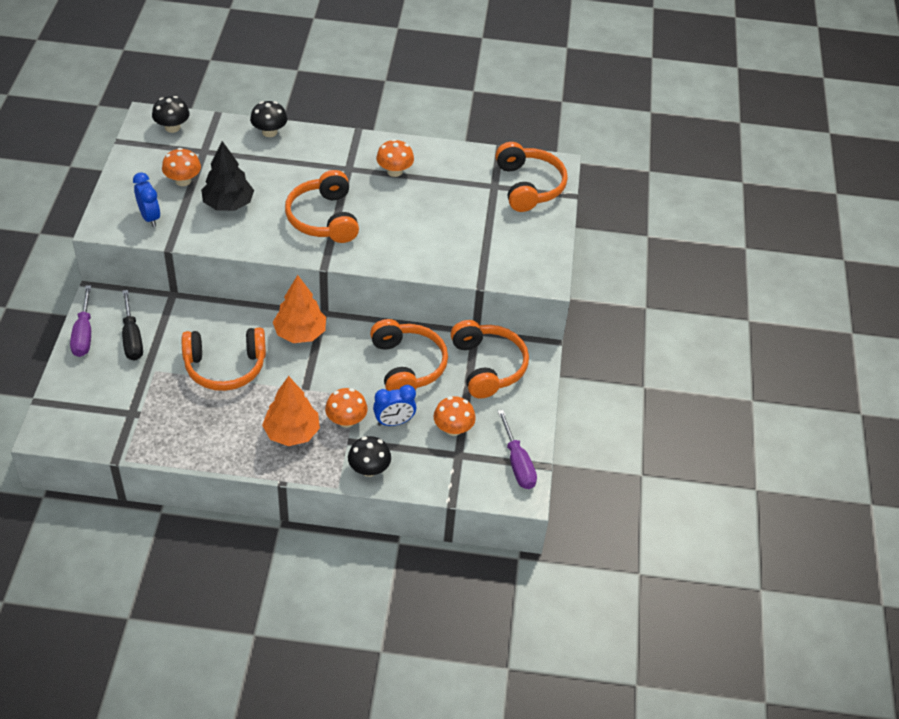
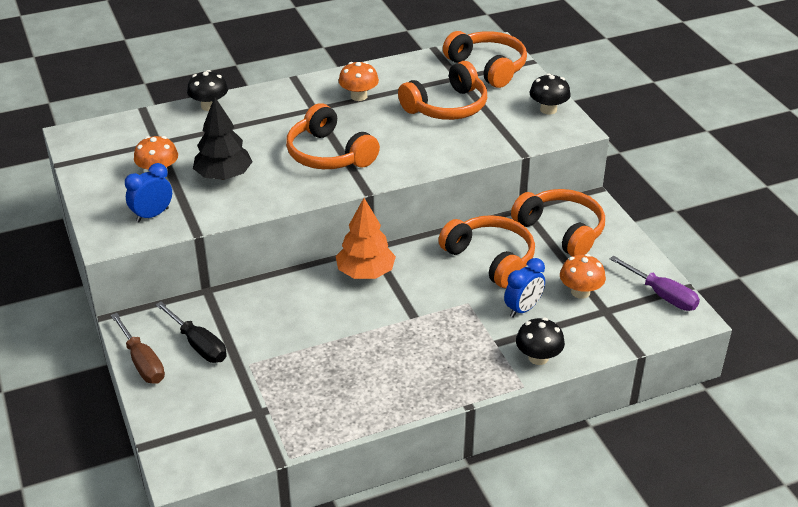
camera: 25 degrees left, 10 degrees down
purple screwdriver [70,285,91,357] -> brown screwdriver [111,313,165,384]
blue clock [133,172,160,227] -> blue clock turned 75 degrees counterclockwise [125,163,172,222]
black mushroom [152,96,190,133] -> black mushroom moved to [530,73,571,115]
orange headphones [182,328,266,391] -> orange headphones moved to [398,61,487,120]
orange tree [262,376,320,446] -> none
orange mushroom [325,388,368,428] -> none

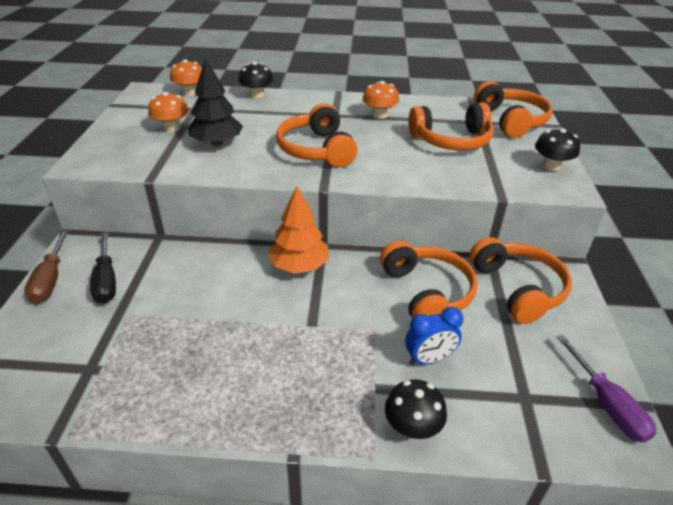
camera: 25 degrees right, 0 degrees up
blue clock [125,163,172,222] -> none
orange mushroom [560,254,606,299] -> orange mushroom moved to [170,59,202,96]

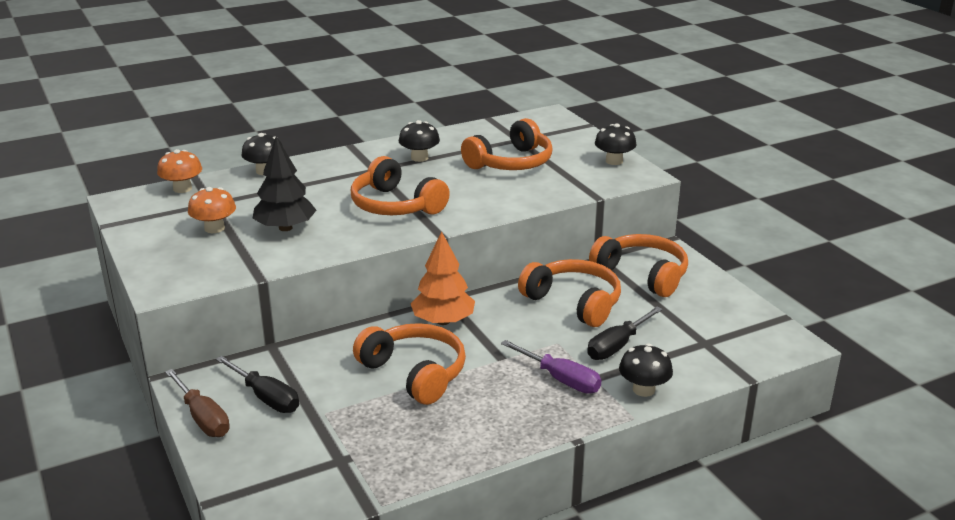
camera: 30 degrees left, 10 degrees down
orange mushroom [362,81,399,119] -> black mushroom [399,120,440,162]
blue clock [405,307,463,365] -> black screwdriver [587,307,663,360]
orange headphones [474,81,553,138] -> orange headphones moved to [353,323,466,405]
purple screwdriver [557,335,656,443] -> purple screwdriver moved to [501,340,602,393]

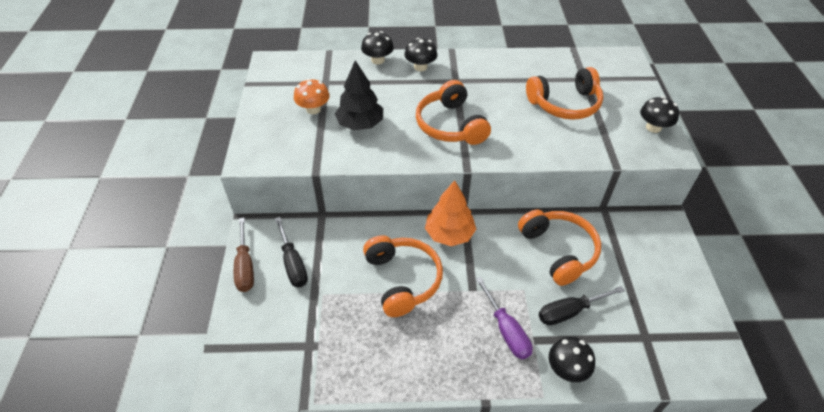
camera: 25 degrees right, 20 degrees up
orange mushroom [157,149,202,193] -> none
black mushroom [399,120,440,162] -> black mushroom moved to [405,38,437,71]
orange headphones [589,234,688,297] -> none

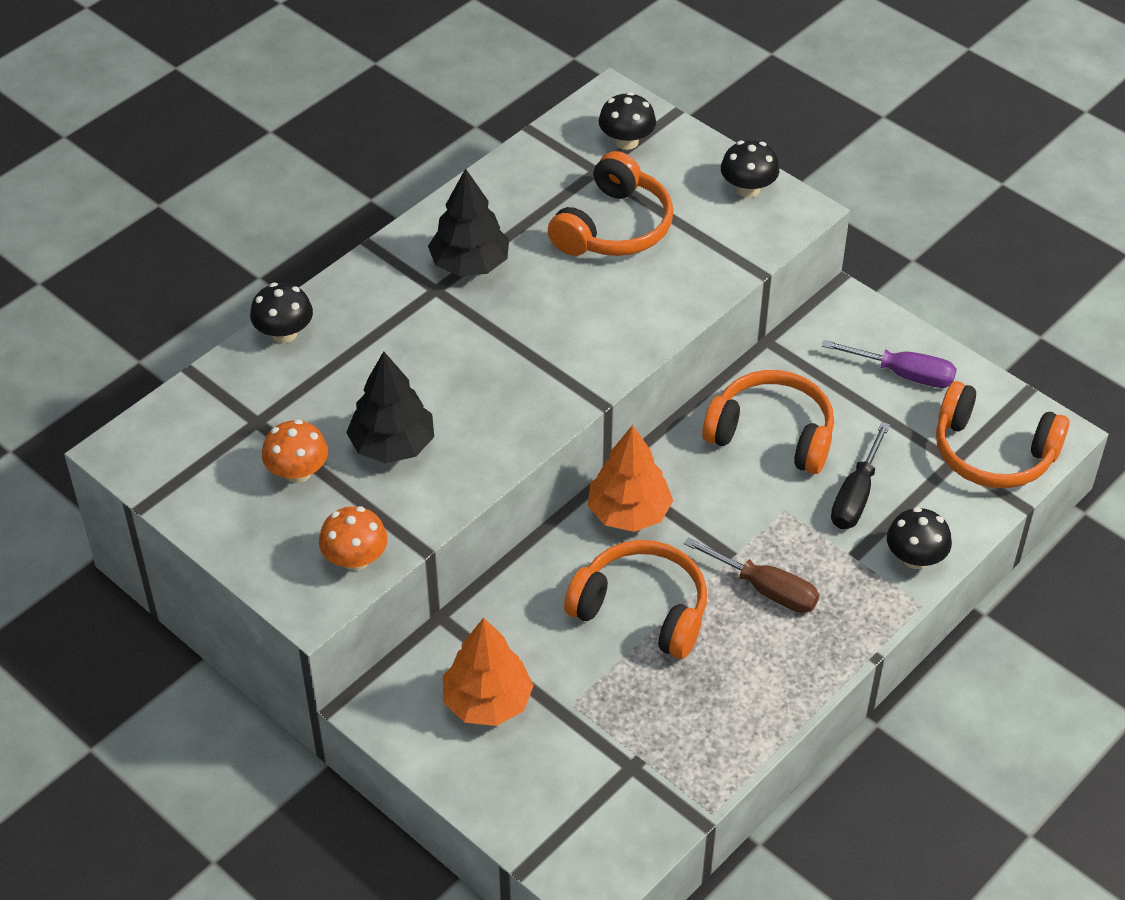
camera: 45 degrees left, 0 degrees up
brown screwdriver [234,218,254,292] -> brown screwdriver moved to [684,537,819,613]
black screwdriver [275,217,308,287] -> orange tree [443,618,534,726]
black mushroom [405,38,437,71] -> black mushroom moved to [599,92,656,150]
orange headphones [416,80,491,145] -> orange headphones moved to [936,381,1070,488]
purple screwdriver [476,277,533,359] -> purple screwdriver moved to [822,340,957,388]
none -> orange mushroom [319,506,388,571]
none -> black tree [428,168,509,276]

